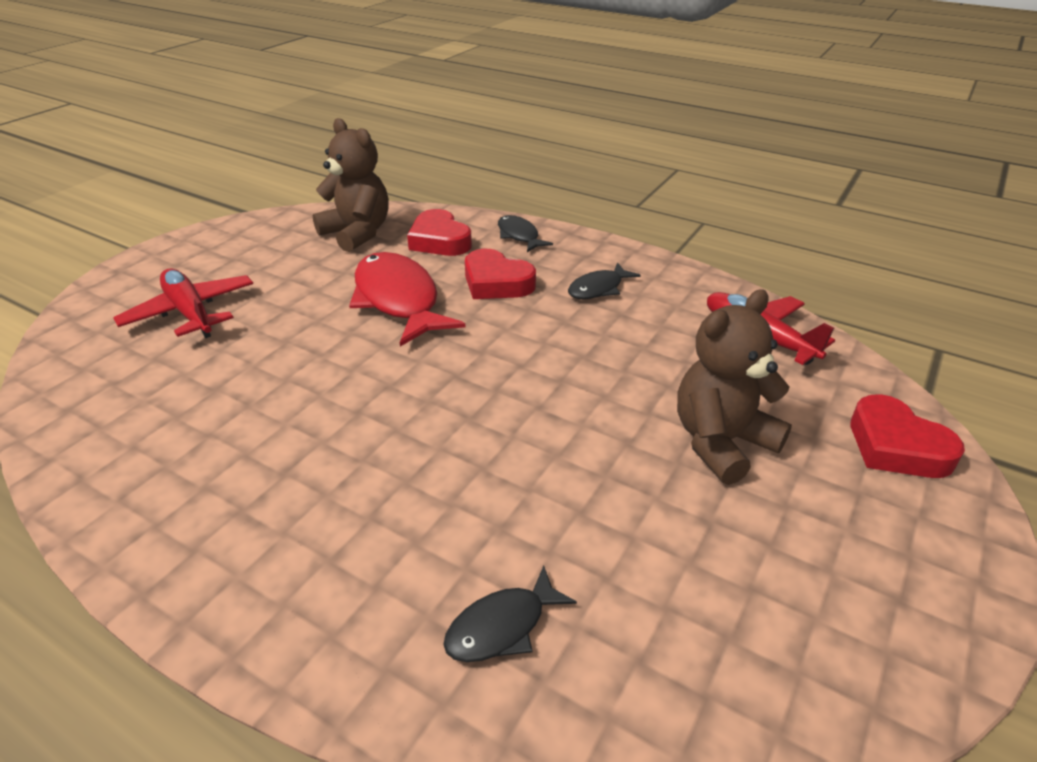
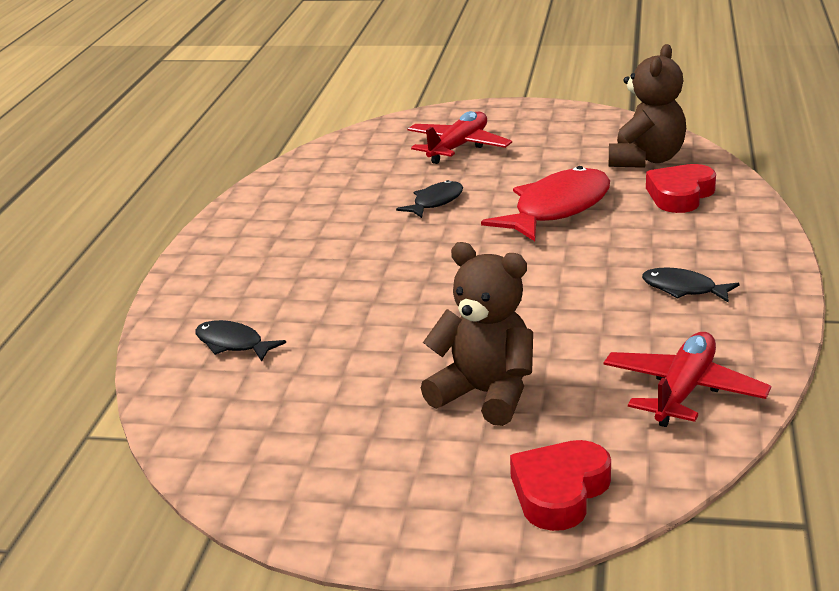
camera: 70 degrees right, 10 degrees down
red heart [465,249,536,299] -> none
black fish [498,215,553,252] -> black fish moved to [396,180,463,218]

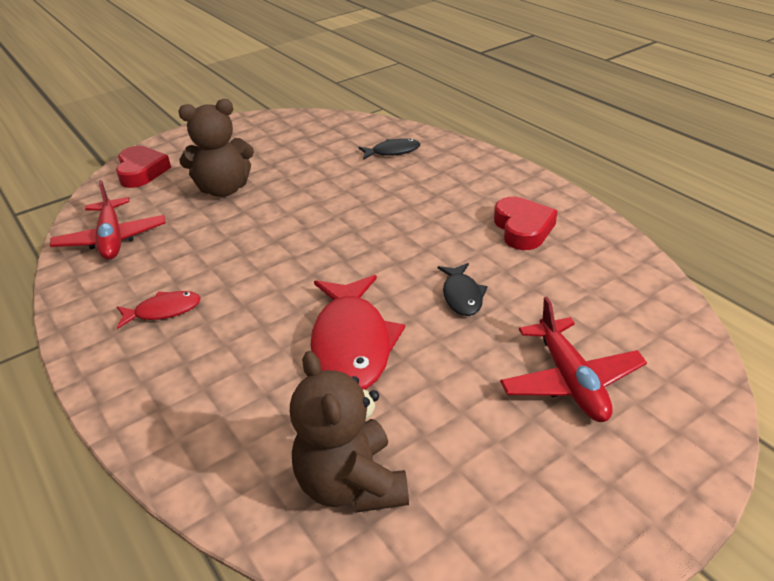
camera: 135 degrees right, 10 degrees up
black fish [642,267,740,303] -> red fish [117,291,201,329]
red heart [646,164,716,213] -> red heart moved to [494,197,557,250]

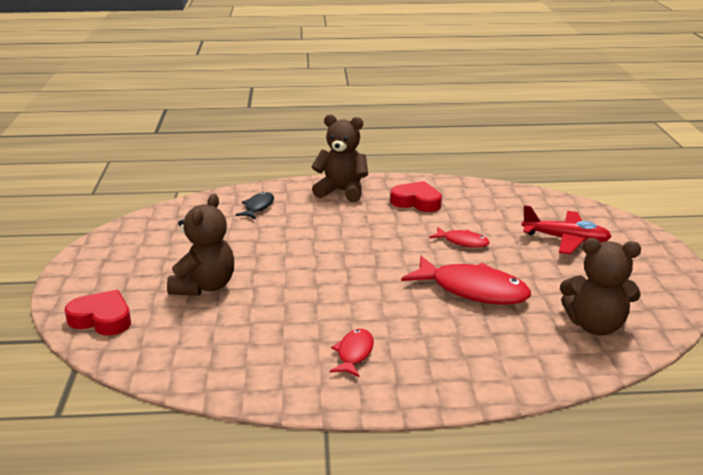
camera: 60 degrees left, 10 degrees down
red plane [50,180,166,260] -> none
black fish [437,263,488,316] -> red fish [429,227,490,248]
none -> brown teddy bear [311,114,368,202]

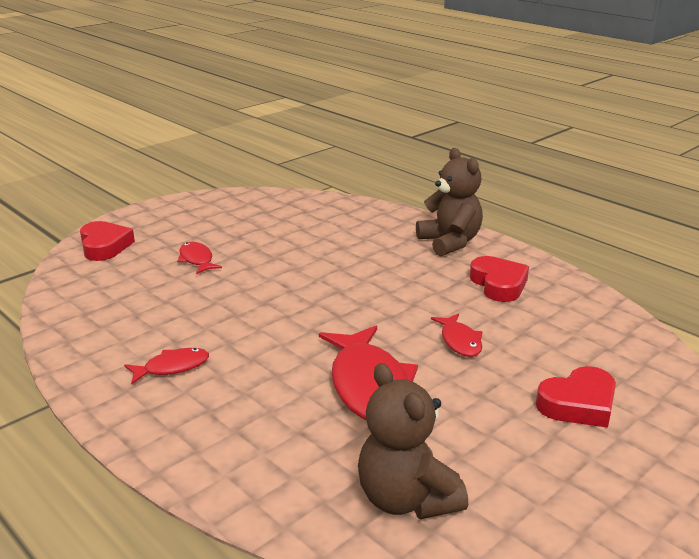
camera: 50 degrees right, 0 degrees up
brown teddy bear [167,194,234,296] -> red fish [177,242,222,274]
black fish [236,192,274,219] -> none
red plane [521,205,612,255] -> red heart [536,366,616,428]

